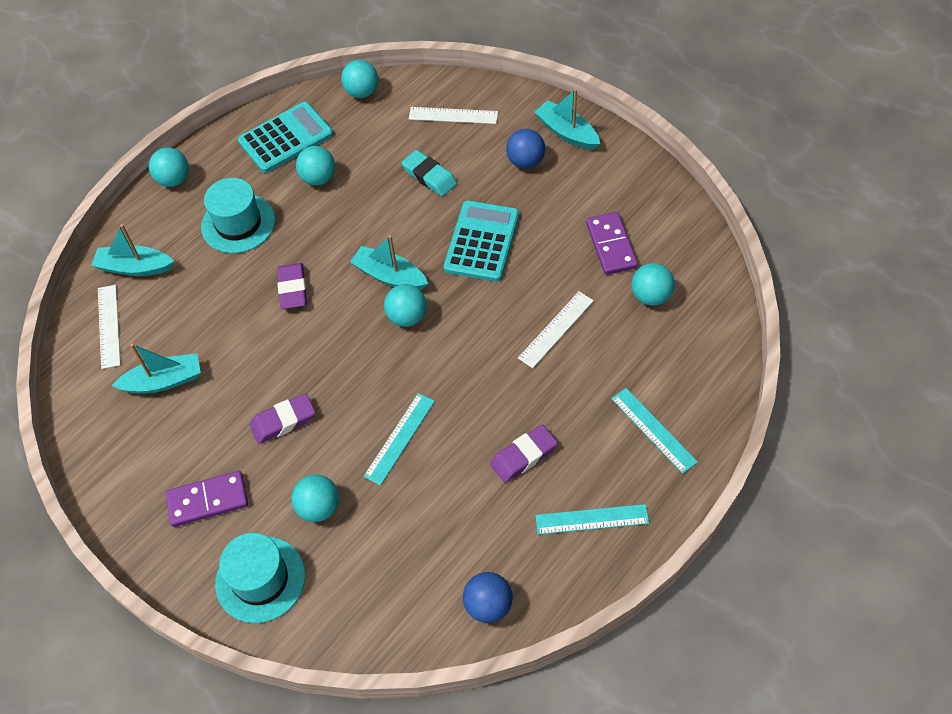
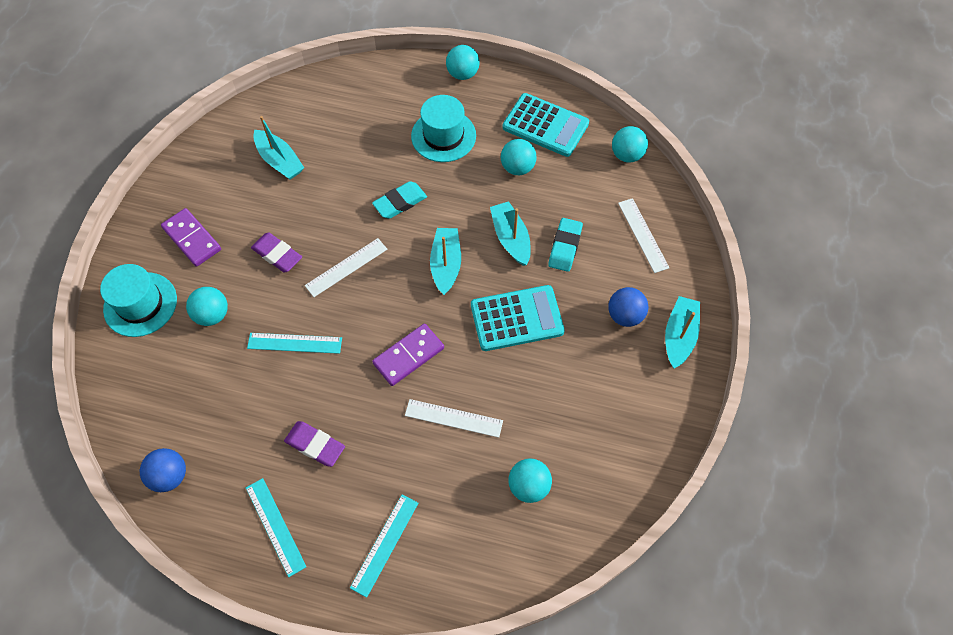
camera: 60 degrees right, 5 degrees up
turquoise boat [91,224,174,276] -> turquoise boat moved to [490,201,531,266]
white ruler [98,285,120,369] -> white ruler moved to [305,238,387,297]
purple eraser [277,263,307,309] -> turquoise eraser [372,181,427,219]
turquoise ball [384,284,427,327] -> none
purple domino [586,212,638,275] -> purple domino moved to [372,324,444,386]

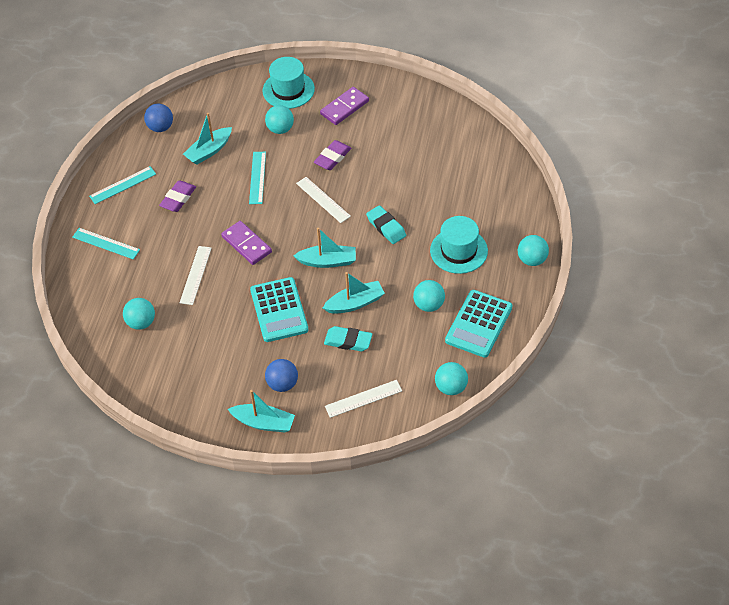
camera: 90 degrees right, 10 degrees down
turquoise boat [253,116,304,180] -> turquoise boat moved to [183,113,232,165]

